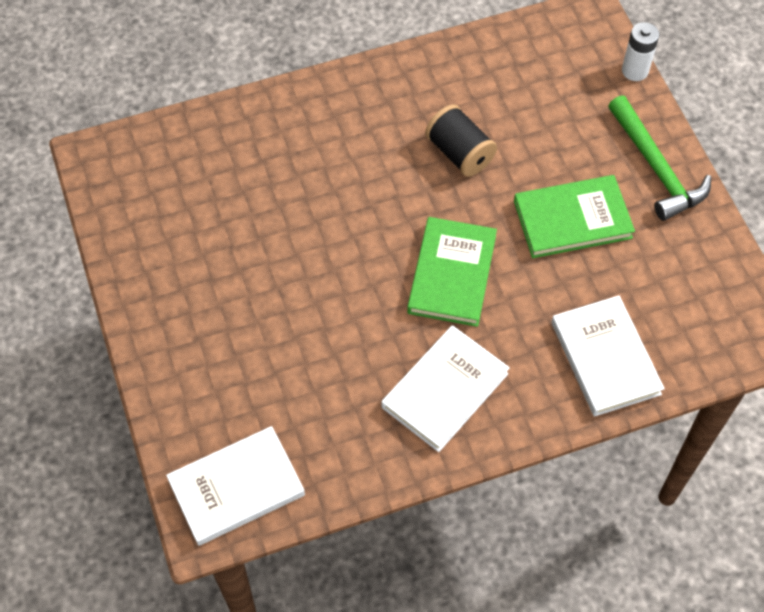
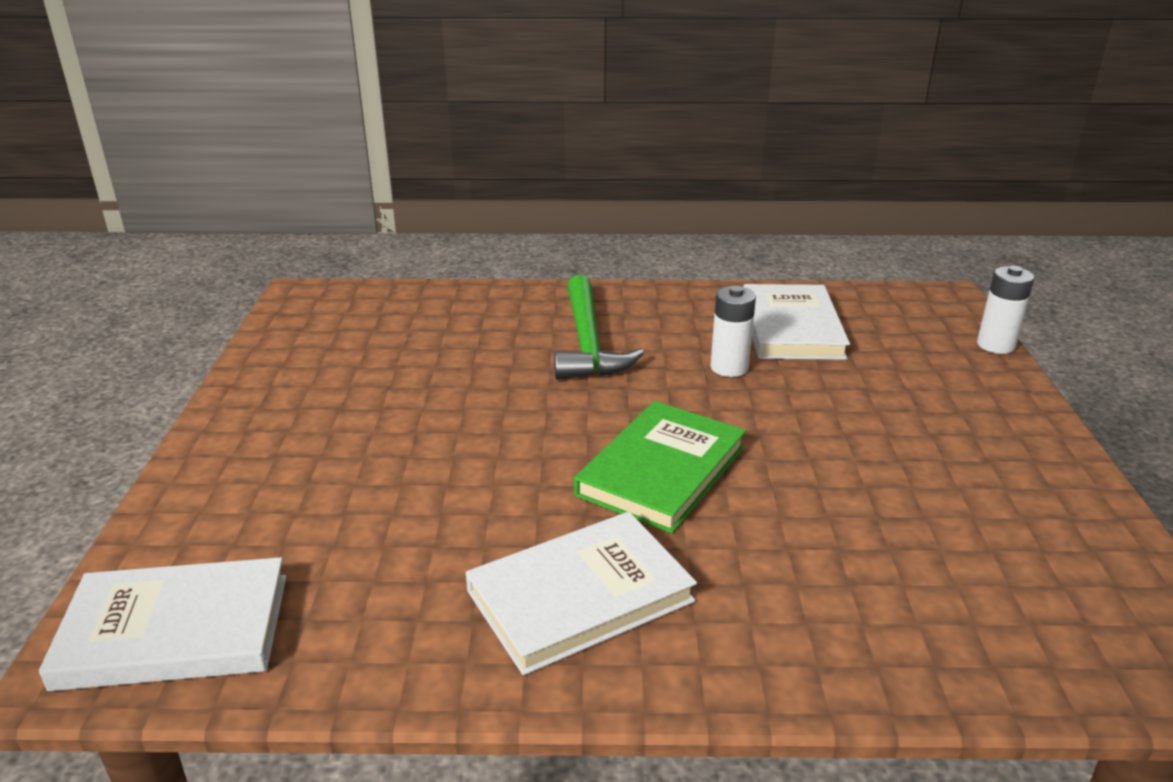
camera: 20 degrees right, 30 degrees down
black spool [425,104,497,177] -> white battery [710,286,756,377]
green book [514,175,635,258] -> none
white book [551,296,665,417] -> white book moved to [743,284,850,360]
green hammer [608,95,711,221] -> green hammer moved to [554,275,644,380]

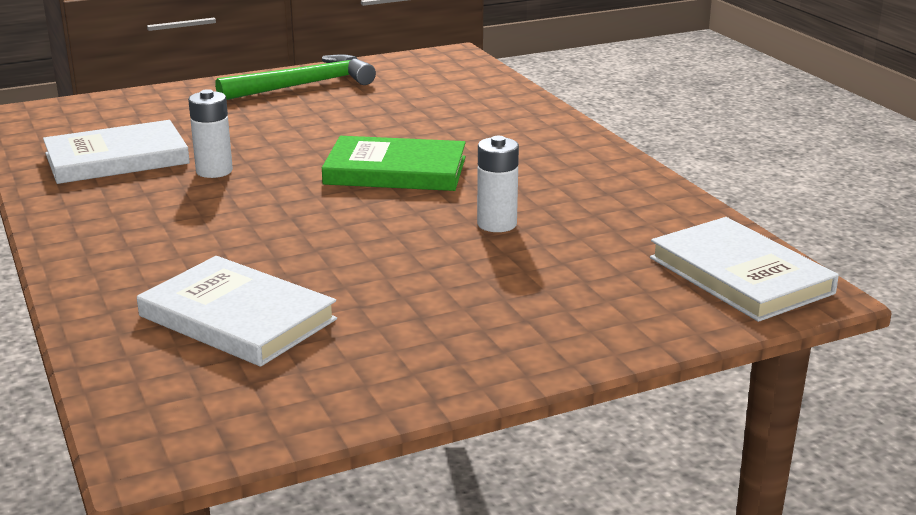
camera: 115 degrees left, 5 degrees down
white book [466,512,697,675] -> white book moved to [137,256,337,367]
green hammer [554,275,644,380] -> green hammer moved to [215,54,376,100]
white battery [977,266,1034,354] -> white battery moved to [477,136,519,232]

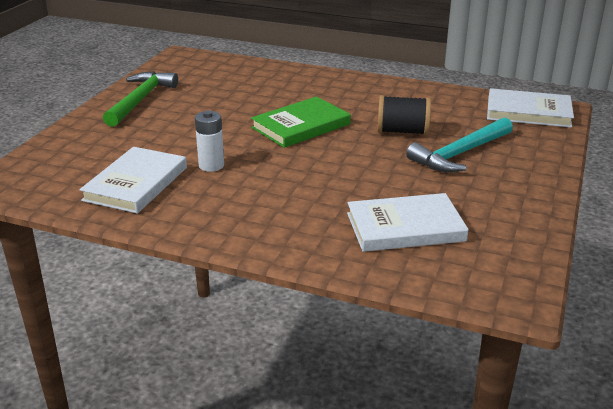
camera: 45 degrees left, 5 degrees up
white battery [477,136,519,232] -> black spool [377,95,431,135]
none -> turquoise hammer [406,117,513,172]

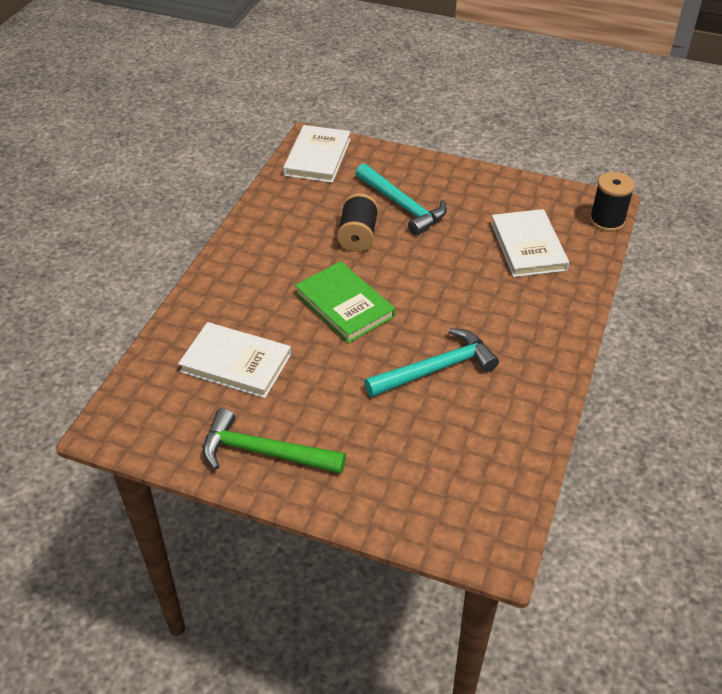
camera: 90 degrees left, 15 degrees up
white book [79,147,187,214] -> white book moved to [178,322,291,398]
white battery [195,111,224,172] -> turquoise hammer [364,328,499,397]
none -> black spool [590,172,635,232]

